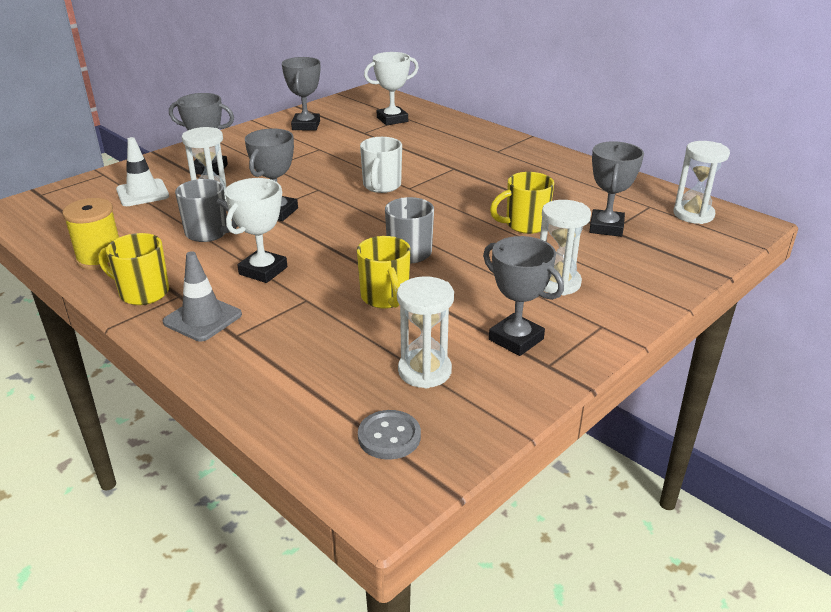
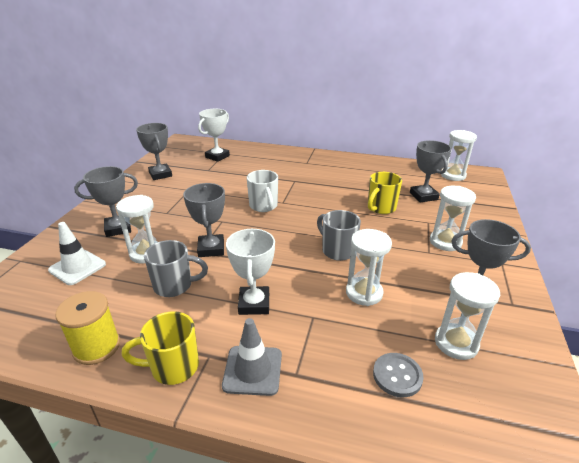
camera: 30 degrees left, 0 degrees up
yellow mug [357,236,411,308] -> white hourglass [346,229,392,306]
grey button [358,410,421,460] -> grey button moved to [373,353,424,397]

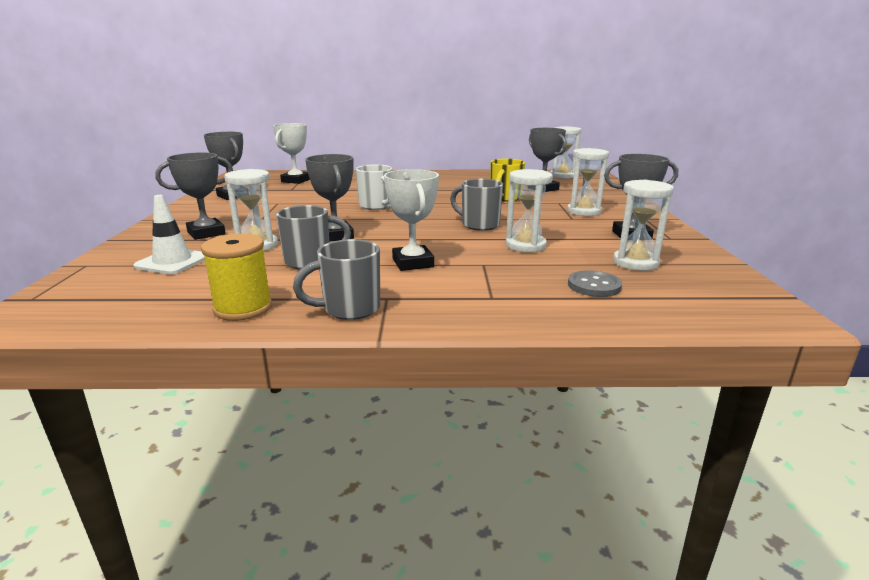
camera: 15 degrees left, 10 degrees down
yellow mug [121,311,199,385] -> grey mug [293,239,380,320]
grey traffic cone [222,318,282,396] -> none

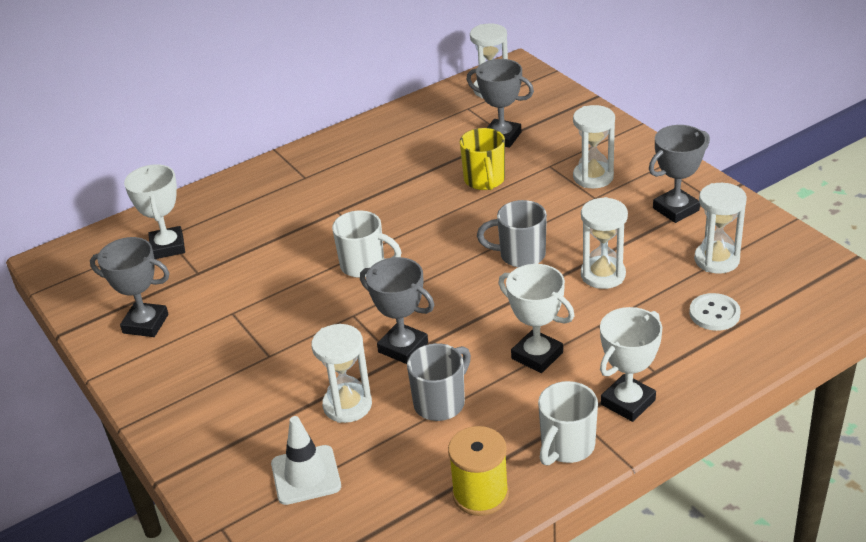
camera: 30 degrees left, 15 degrees up
grey trophy [155,152,233,240] -> none
grey mug [293,239,380,320] -> white mug [538,381,598,466]
grey button [568,270,622,297] -> white button [689,293,741,331]
none -> white trophy [600,307,662,422]

